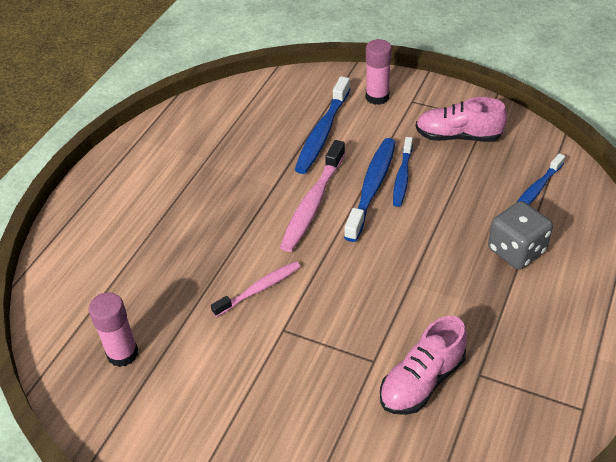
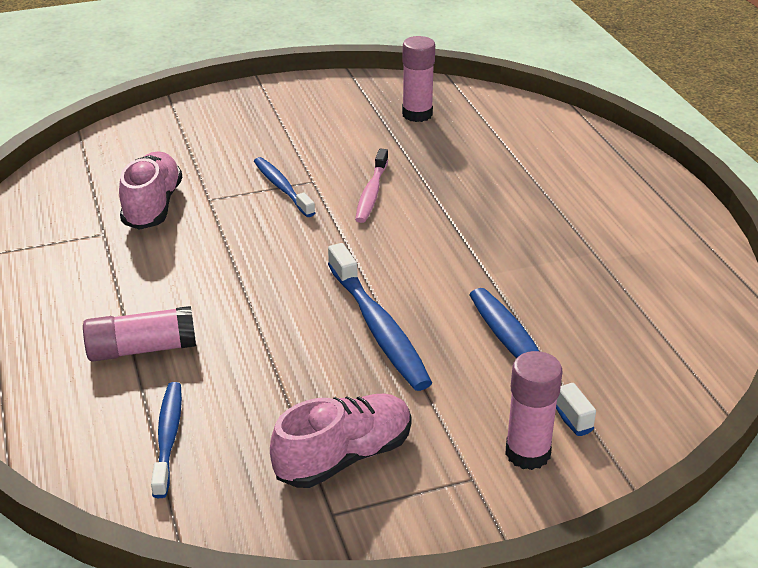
camera: 135 degrees right, 10 degrees down
pink toothbrush [280,140,345,252] -> none
blue toothbrush [393,137,413,207] -> blue toothbrush moved to [254,157,315,217]
grey dice [488,201,553,269] -> pink glue stick [83,306,196,362]

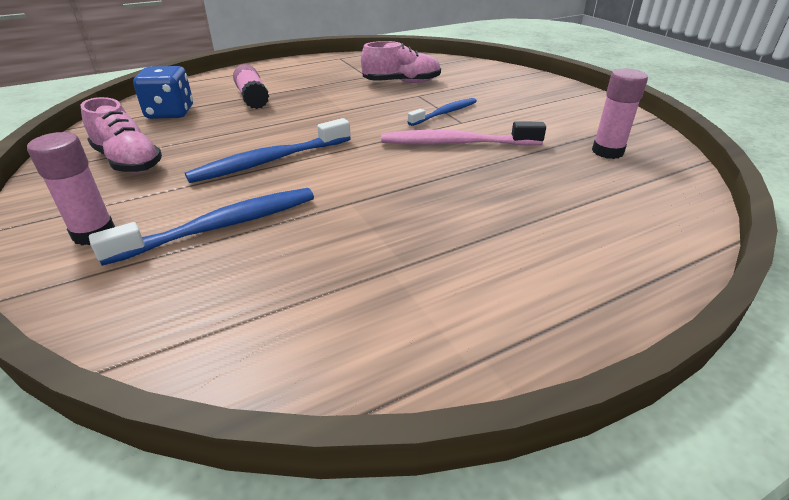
camera: 80 degrees right, 0 degrees up
blue toothbrush [151,382,182,498] -> blue dice [133,66,193,119]
pink toothbrush [355,149,388,223] -> pink toothbrush [381,122,546,146], size x1.58

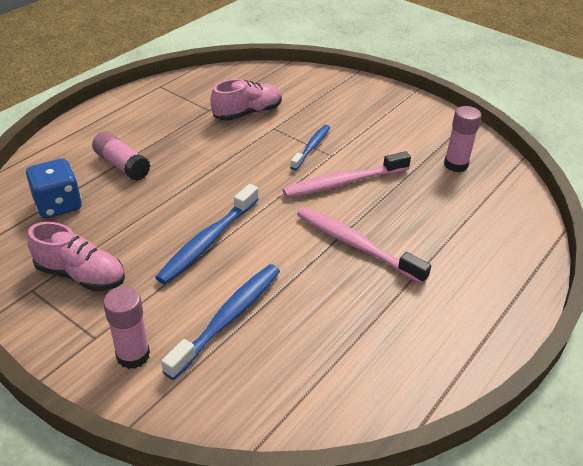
camera: 25 degrees left, 5 degrees up
none -> pink toothbrush [297,207,431,284]

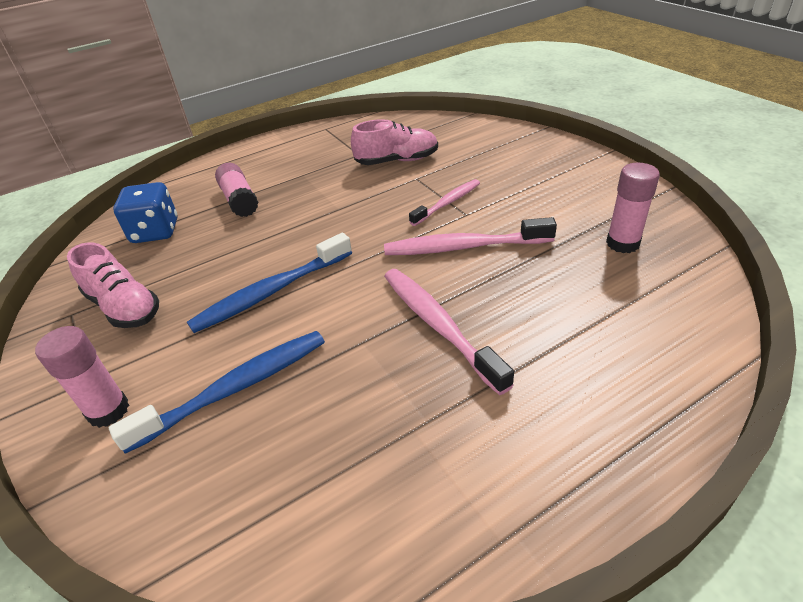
camera: 25 degrees right, 0 degrees up
blue toothbrush [290,125,330,170] -> pink toothbrush [409,179,480,226]

